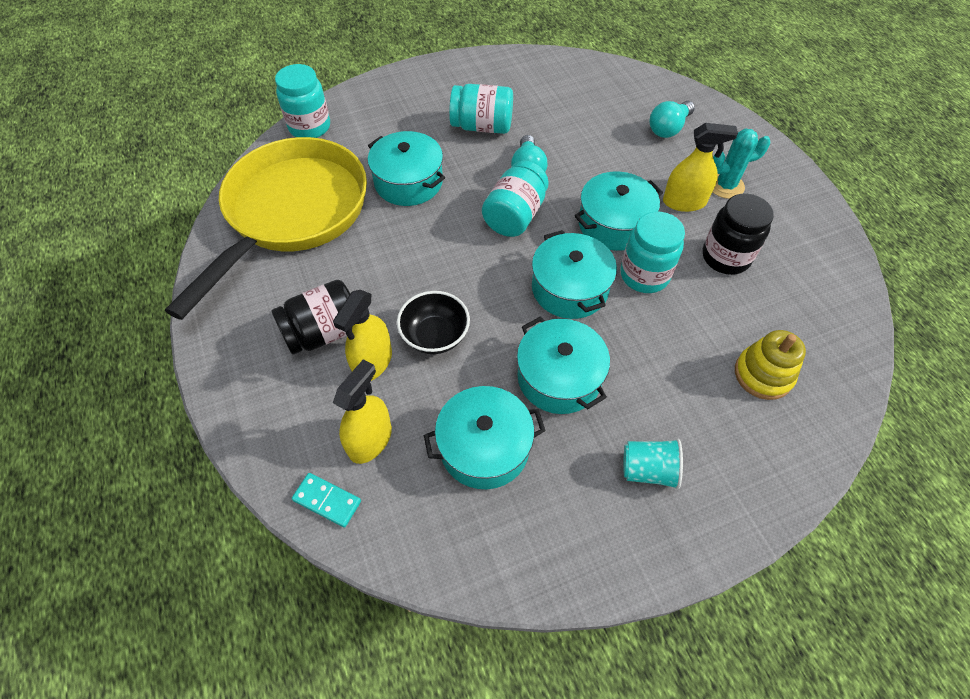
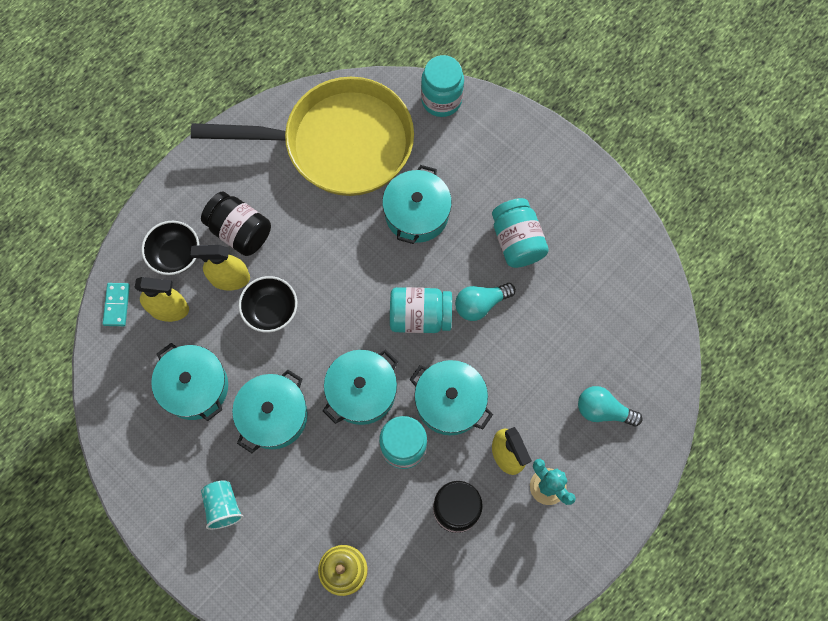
camera: 65 degrees right, 15 degrees up
none -> black bowl [142,221,199,275]

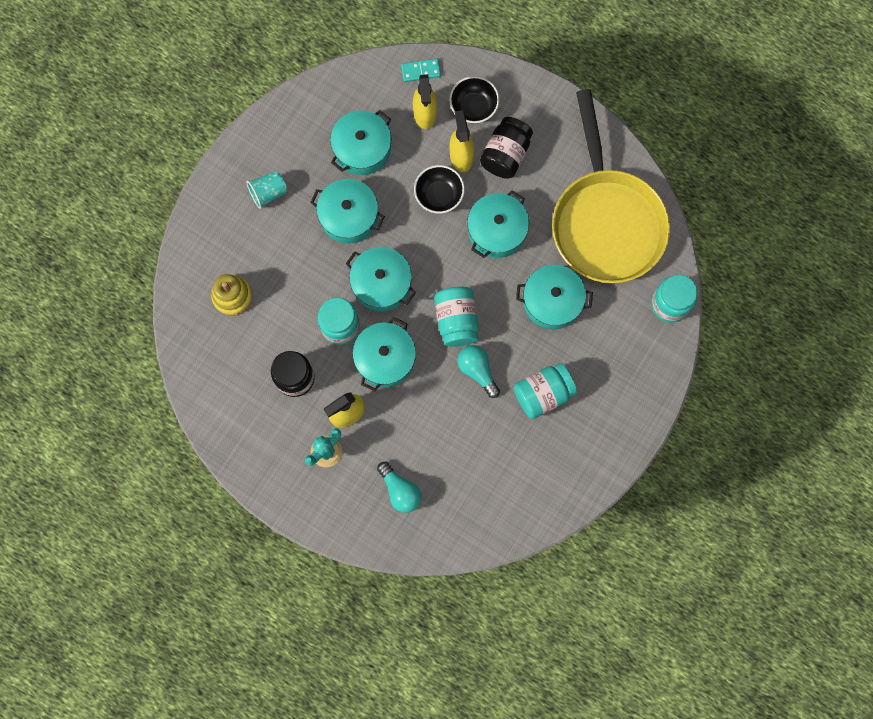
camera: 80 degrees right, 5 degrees up
turquoise light bulb [578,386,643,427] -> turquoise light bulb turned 135 degrees clockwise [377,462,421,513]
none -> turquoise pot [467,191,529,258]

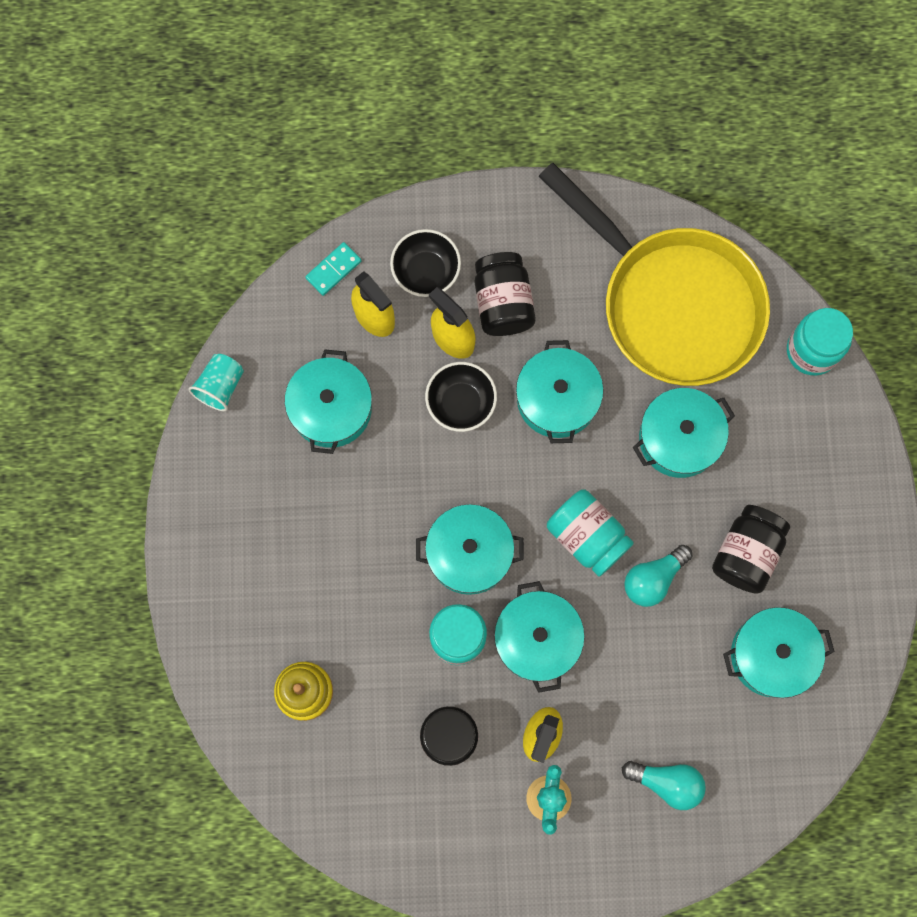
camera: 35 degrees left, 0 degrees up
turquoise cup [246,171,287,209] -> turquoise cup moved to [188,354,244,411]
turquoise pot [310,179,385,244] -> turquoise pot moved to [723,607,834,698]
turquoise light bulb [457,345,500,398] -> turquoise light bulb turned 60 degrees counterclockwise [624,545,693,607]
turquoise jar [514,363,577,419] -> black jar [712,505,790,594]

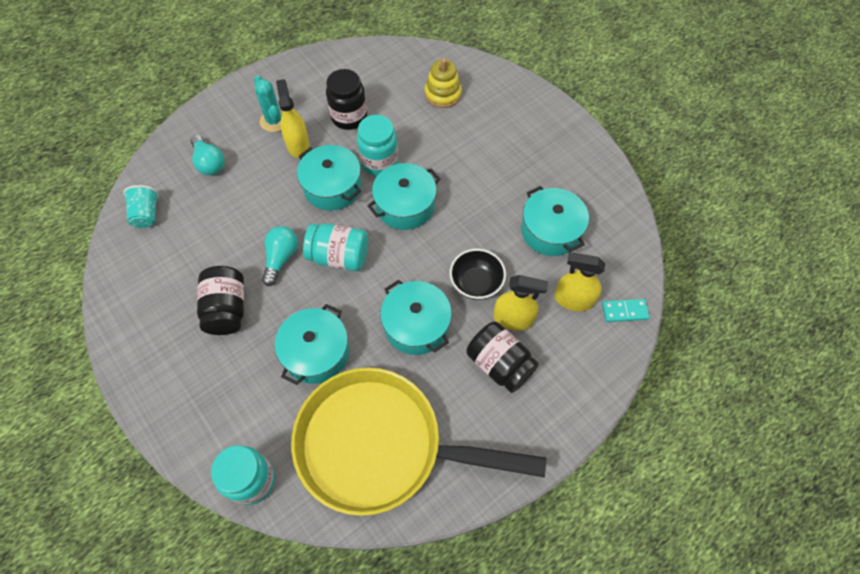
camera: 145 degrees right, 15 degrees down
turquoise cup [188,354,244,411] -> turquoise cup moved to [123,185,159,228]
turquoise domino [305,242,361,296] -> turquoise domino turned 75 degrees clockwise [602,299,649,322]
black bowl [390,229,461,297] -> none
turquoise light bulb [622,761,706,810] -> turquoise light bulb turned 105 degrees counterclockwise [191,135,224,175]
turquoise pot [723,607,834,698] -> none

